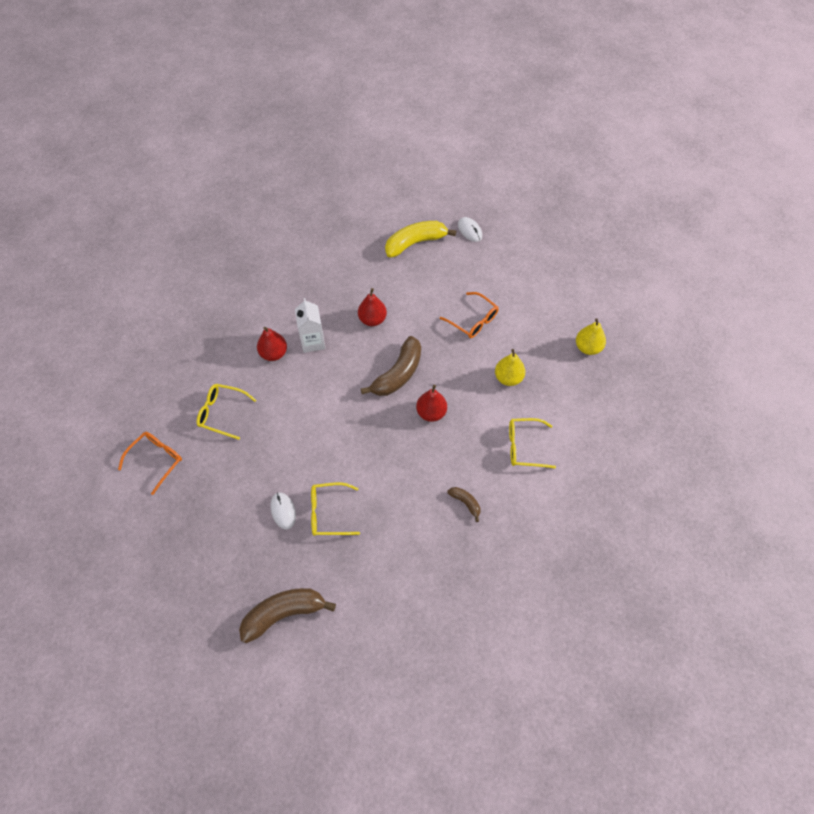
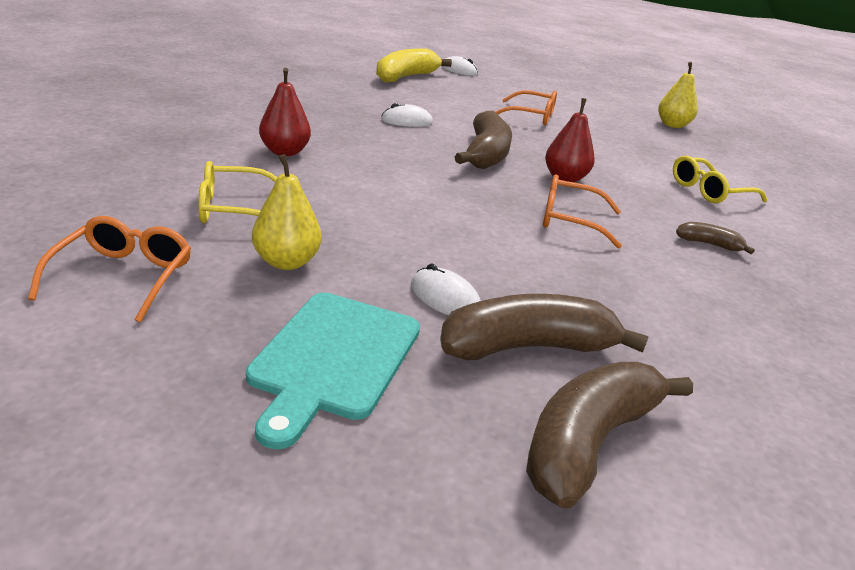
camera: 30 degrees left, 30 degrees down
white carton [295,298,326,353] -> none
yellow glasses [311,482,360,536] -> none
red pear [358,288,387,326] -> white mouse [381,103,433,127]
yellow pear [495,349,525,386] -> yellow pear moved to [252,154,322,270]
none -> turquoise cutting board [246,293,420,449]
none -> brown banana [440,294,649,360]
none -> orange glasses [543,174,622,249]

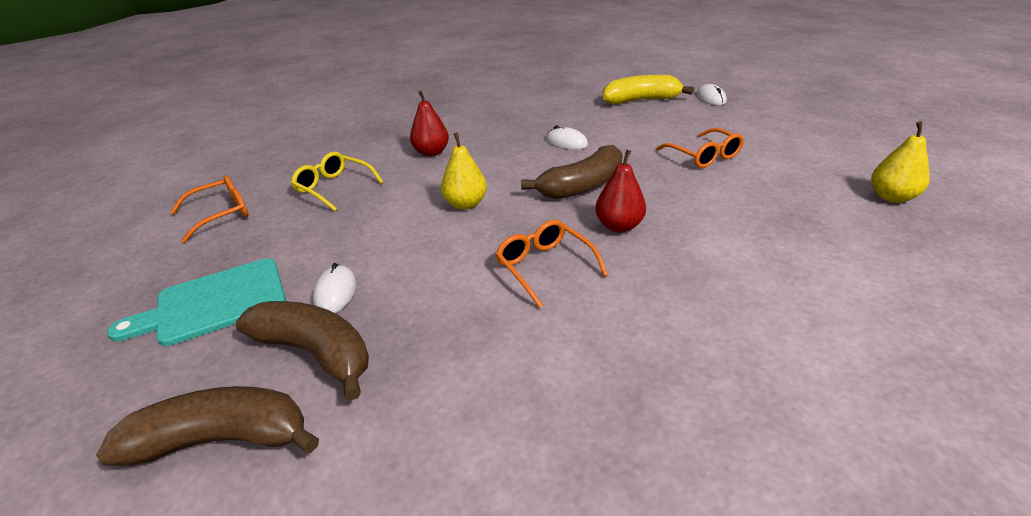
camera: 50 degrees right, 5 degrees up
yellow pear [252,154,322,270] -> yellow pear moved to [441,132,487,210]
yellow glasses [673,156,767,203] -> none
brown banana [676,222,754,254] -> none

